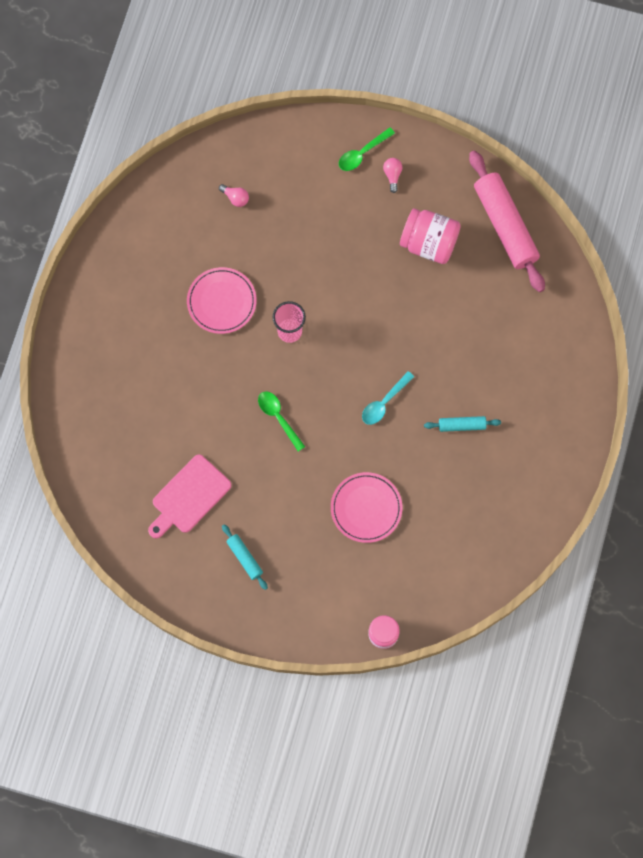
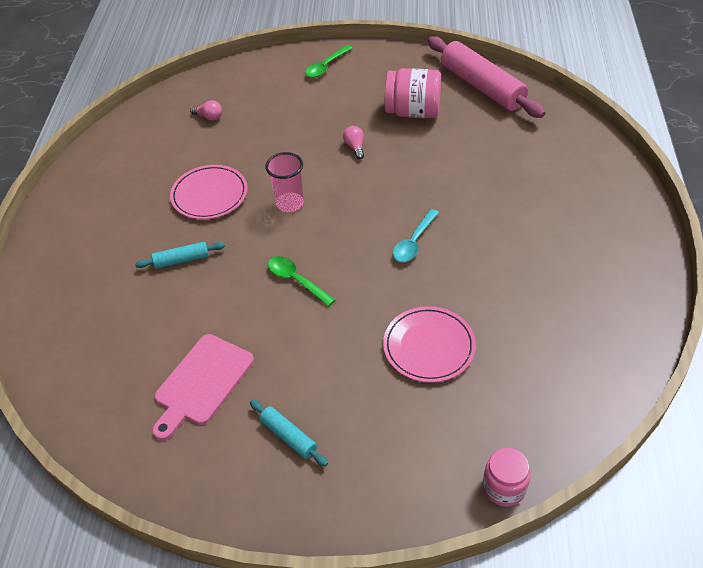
camera: 10 degrees left, 25 degrees down
pink light bulb [383,158,402,193] -> pink light bulb moved to [343,126,364,159]
turquoise rolling pin [424,416,501,432] -> turquoise rolling pin moved to [135,242,225,269]

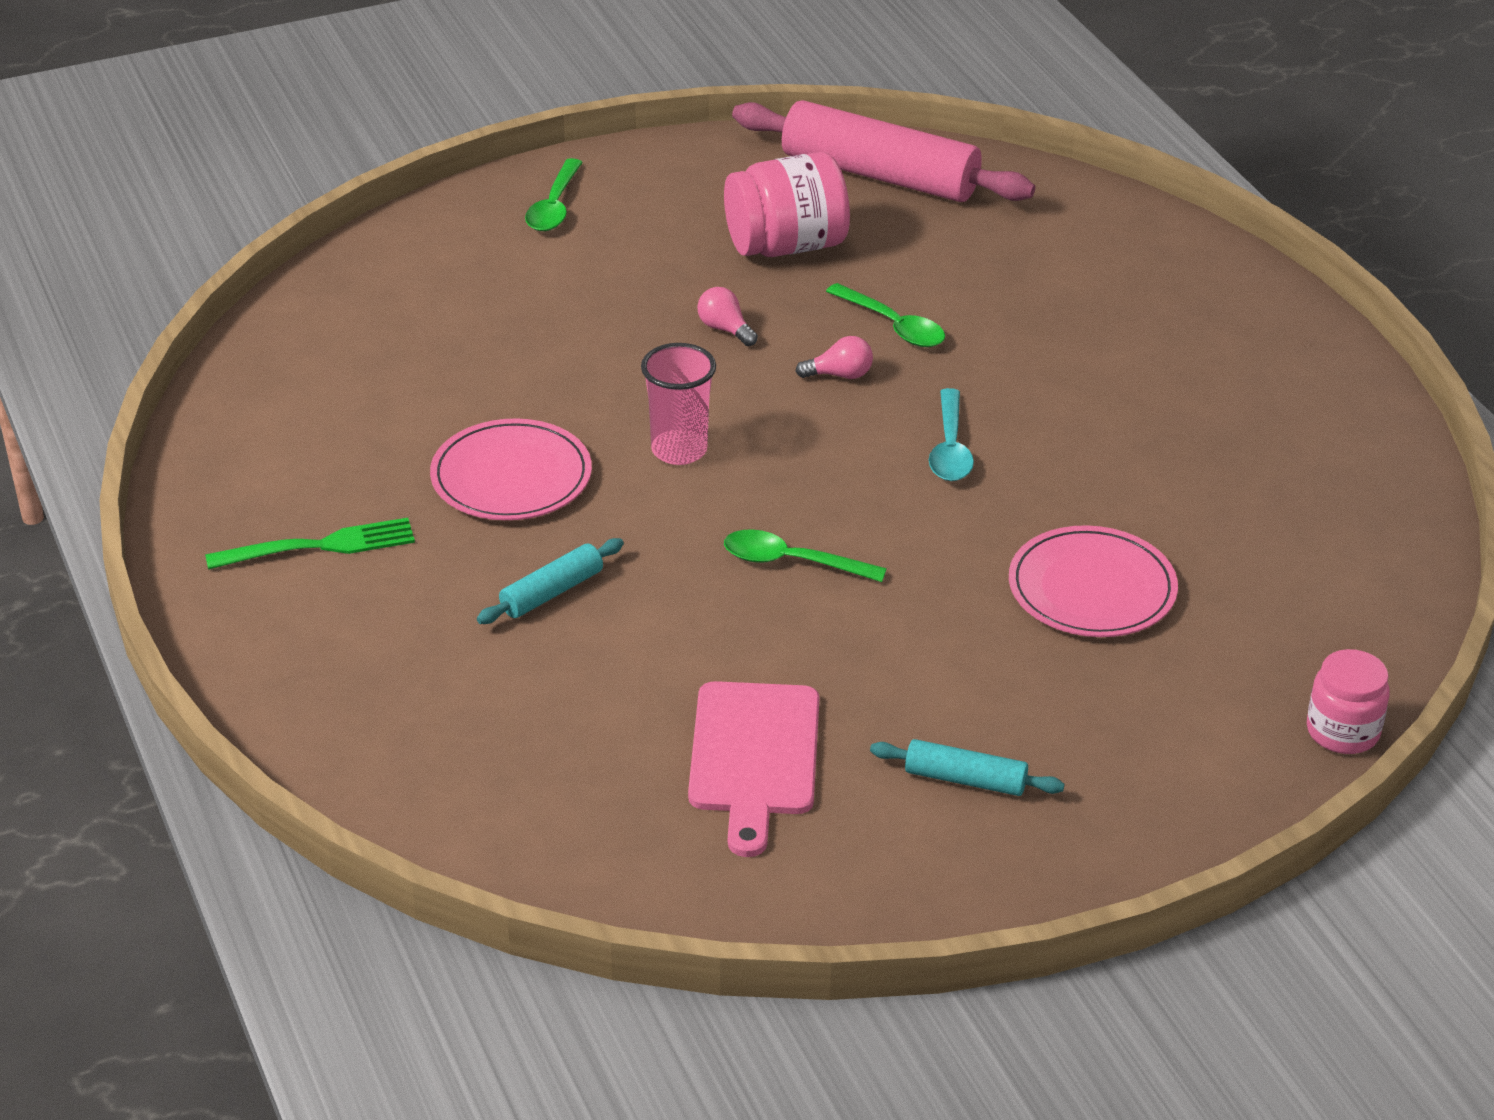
camera: 30 degrees left, 10 degrees down
pink light bulb [190,100,222,121] -> pink light bulb moved to [795,336,873,379]
none -> green fork [205,518,415,570]
none -> green spoon [826,283,945,347]

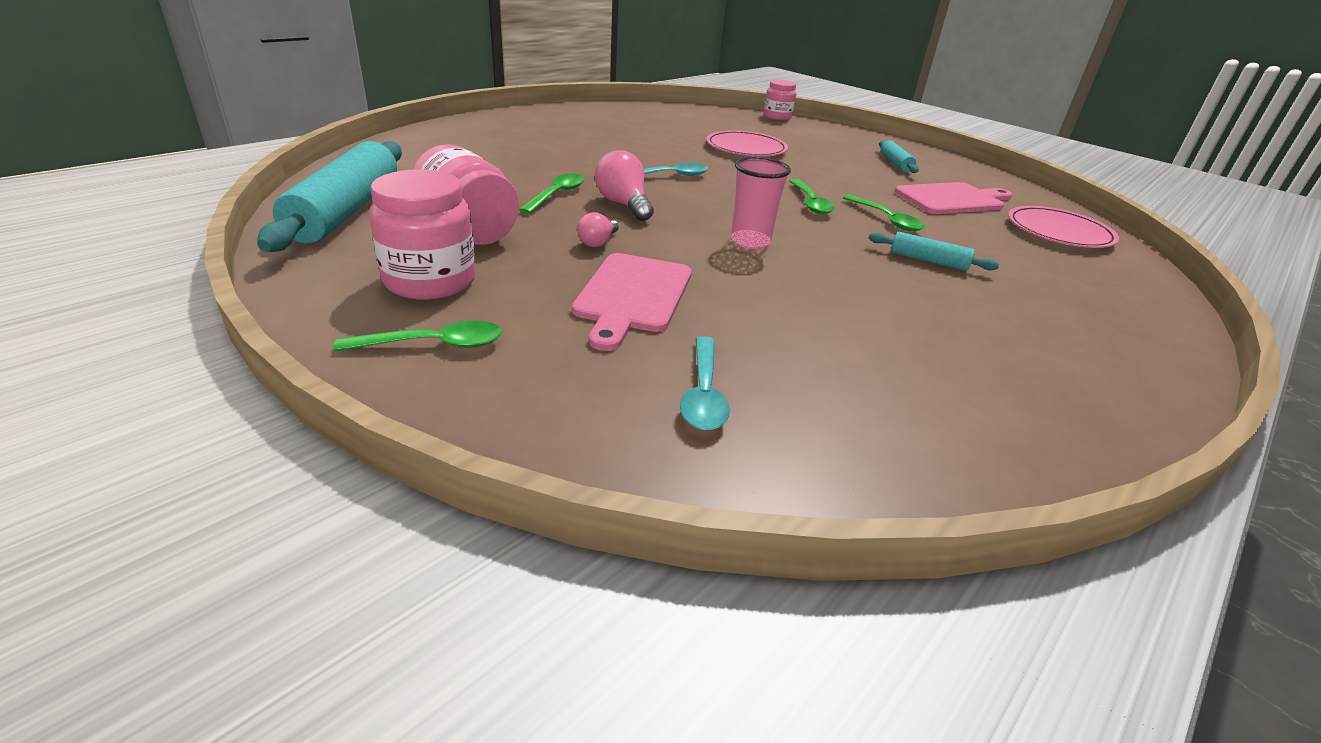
camera: 115 degrees left, 5 degrees down
green fork [205,518,415,570] -> none
pink plate [430,418,592,520] -> pink plate moved to [1008,206,1119,248]
pink rolling pin [732,100,1035,202] -> turquoise rolling pin [257,141,402,252]
pink light bulb [795,336,873,379] -> pink light bulb [595,150,654,221], size x1.69
none -> pink jar [369,169,476,300]
none -> pink cutting board [572,253,692,351]
none -> turquoise spoon [680,336,730,431]
none -> green spoon [843,195,925,231]

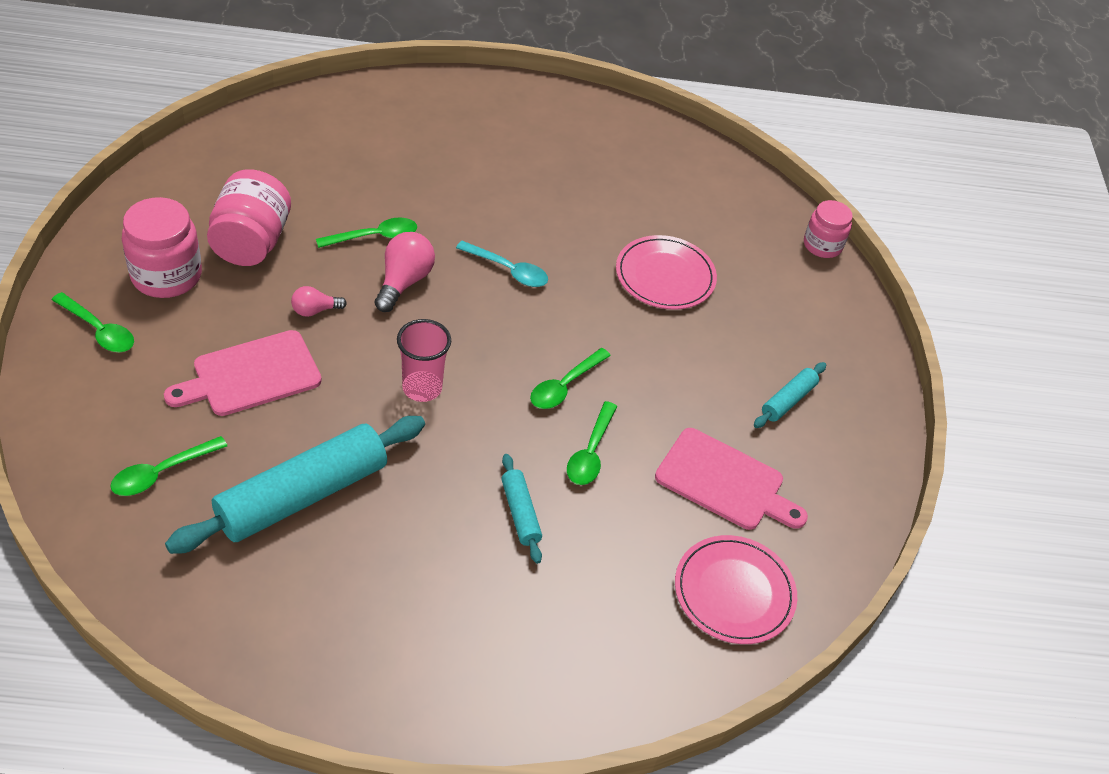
camera: 45 degrees right, 15 degrees up
turquoise rolling pin [257,141,402,252] -> turquoise rolling pin moved to [165,416,425,554]
turquoise spoon [680,336,730,431] -> green spoon [110,436,227,496]

